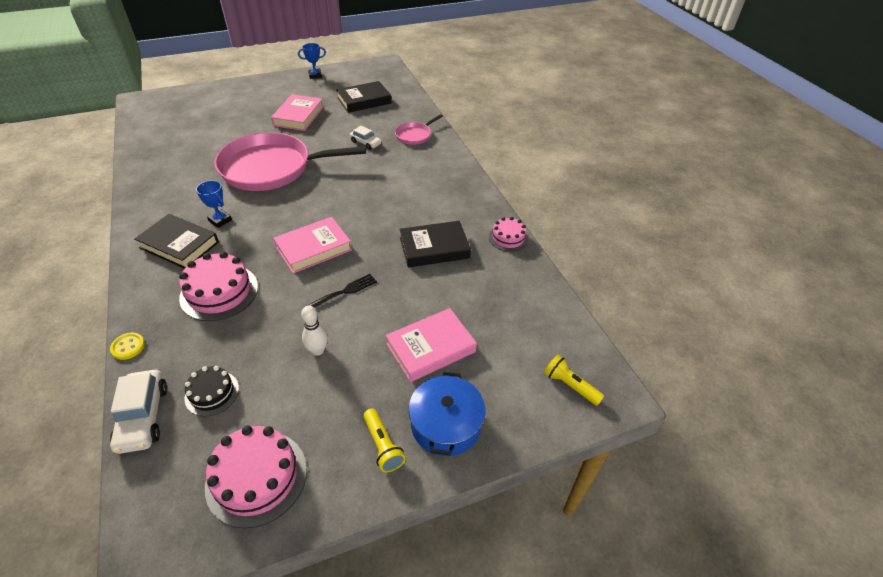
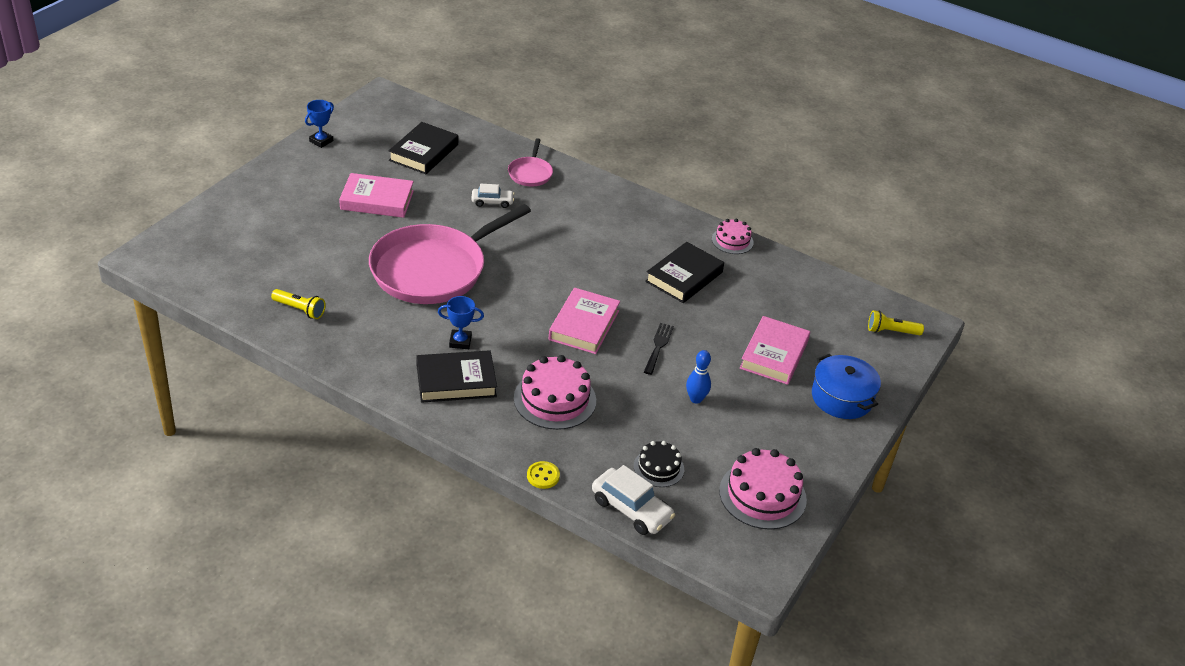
camera: 40 degrees left, 5 degrees down
pink book [271,94,324,131] -> pink book turned 60 degrees counterclockwise [339,173,414,218]
white bowling pin [301,306,328,356] -> blue bowling pin [686,350,711,404]
yellow flashlight [363,408,406,472] -> yellow flashlight moved to [271,289,326,319]

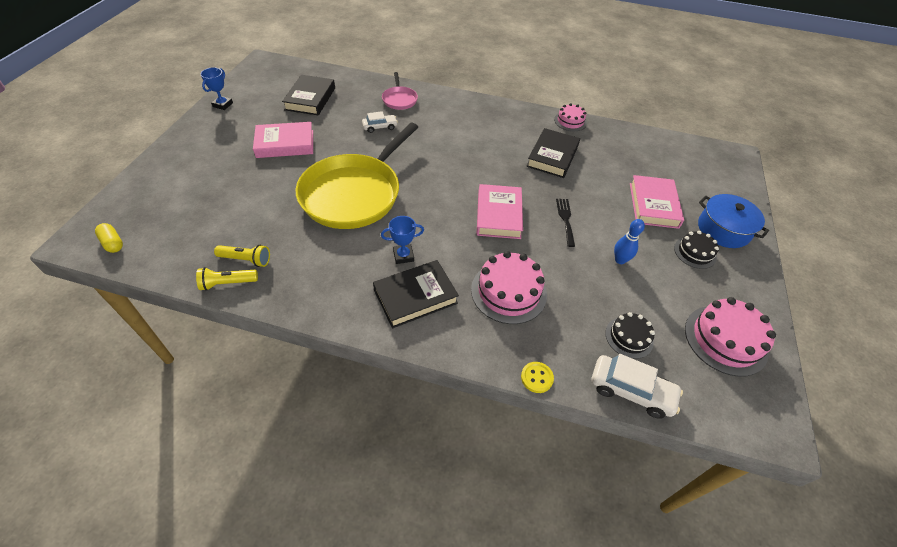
camera: 15 degrees left, 10 degrees up
pink pan [369,204,531,304] -> yellow pan [295,122,418,229]
yellow flashlight [868,310,924,335] -> yellow flashlight moved to [196,267,258,291]
none -> yellow capsule [95,223,123,253]
none -> black cake [674,231,719,269]

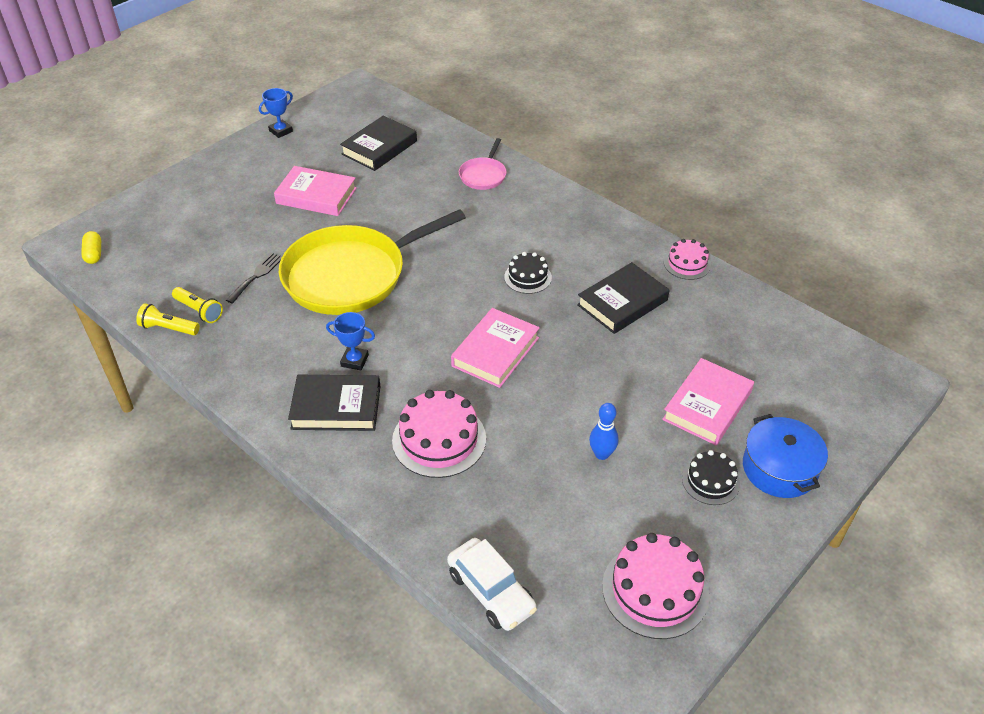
camera: 30 degrees right, 5 degrees down
white car [362,111,398,133] -> none
yellow button [521,362,554,393] -> none
black fork [556,199,575,247] -> black fork moved to [226,253,282,304]
black cake [605,312,655,359] -> black cake moved to [504,252,552,294]

